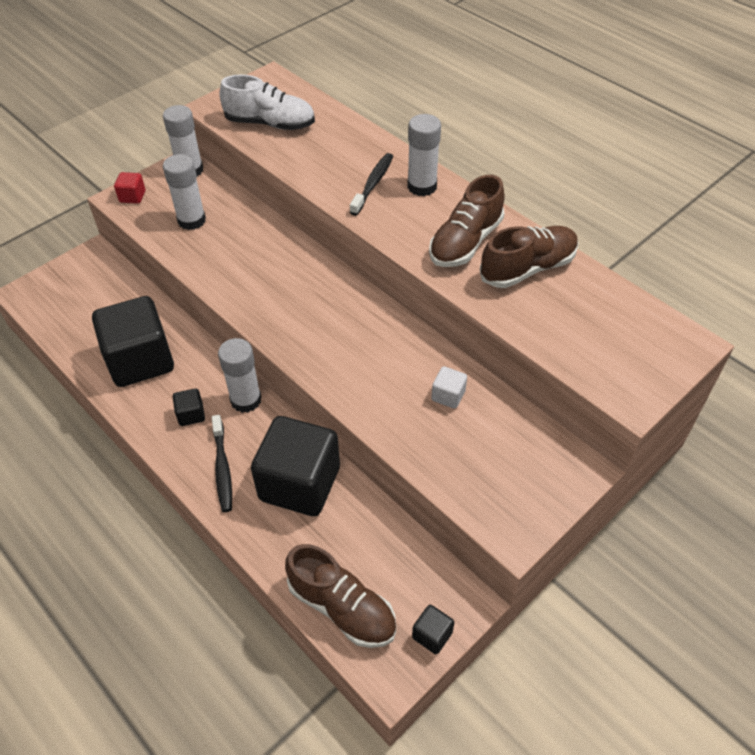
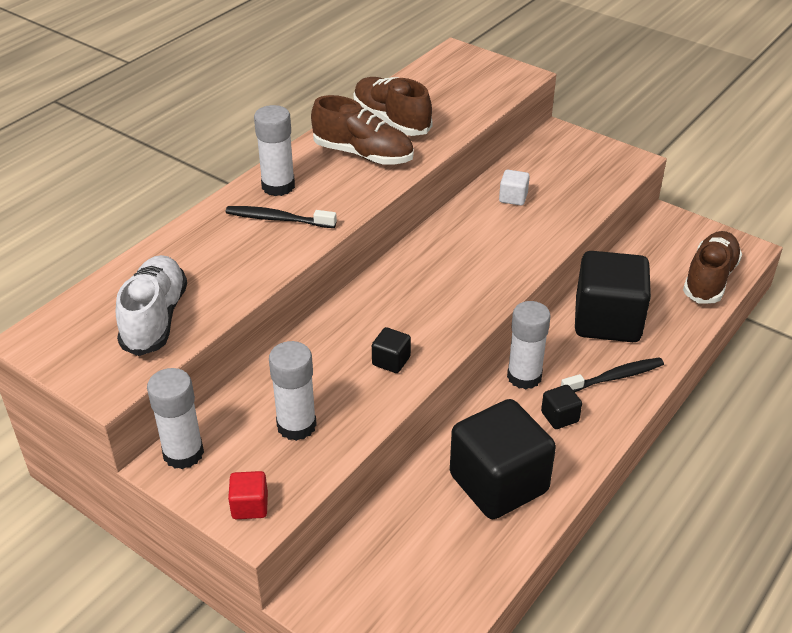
camera: 100 degrees left, 10 degrees down
black cube [412,605,454,654] -> black cube moved to [372,327,411,373]

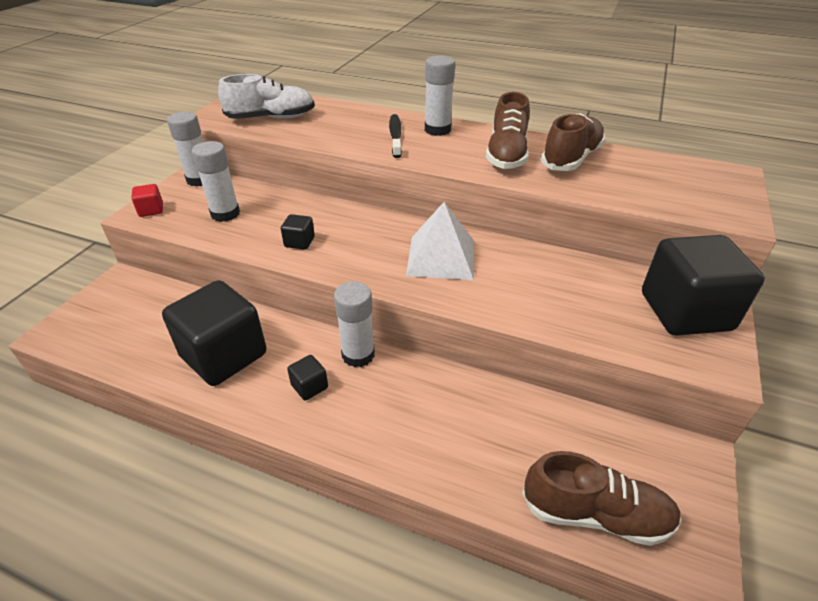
camera: 75 degrees right, 0 degrees up
white cube [499,170,530,206] -> none
black toothbrush [561,357,664,392] -> none
black cube [575,251,651,342] -> black cube moved to [642,235,765,336]
none -> white pyramid [406,202,474,280]

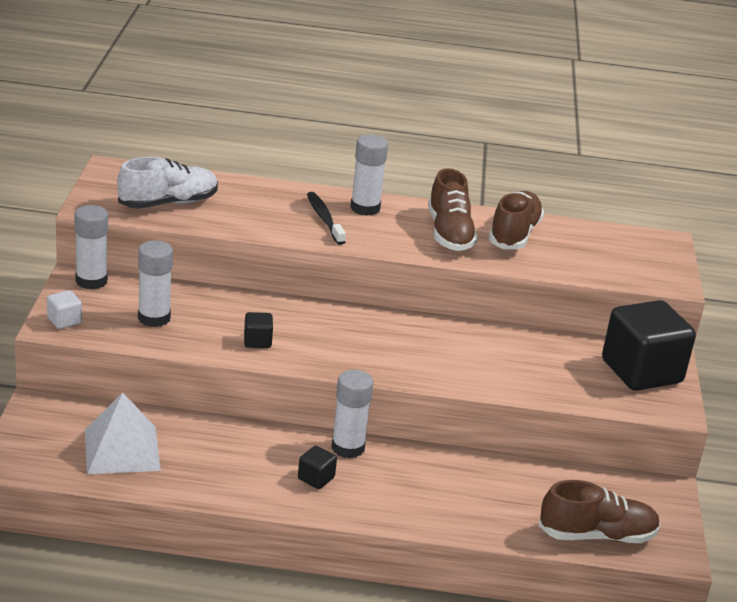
camera: 20 degrees left, 10 degrees down
red cube [131,184,163,217] -> white cube [47,290,82,329]
black cube [162,280,266,386] -> none
white pyramid [406,202,474,280] -> white pyramid moved to [85,393,161,474]

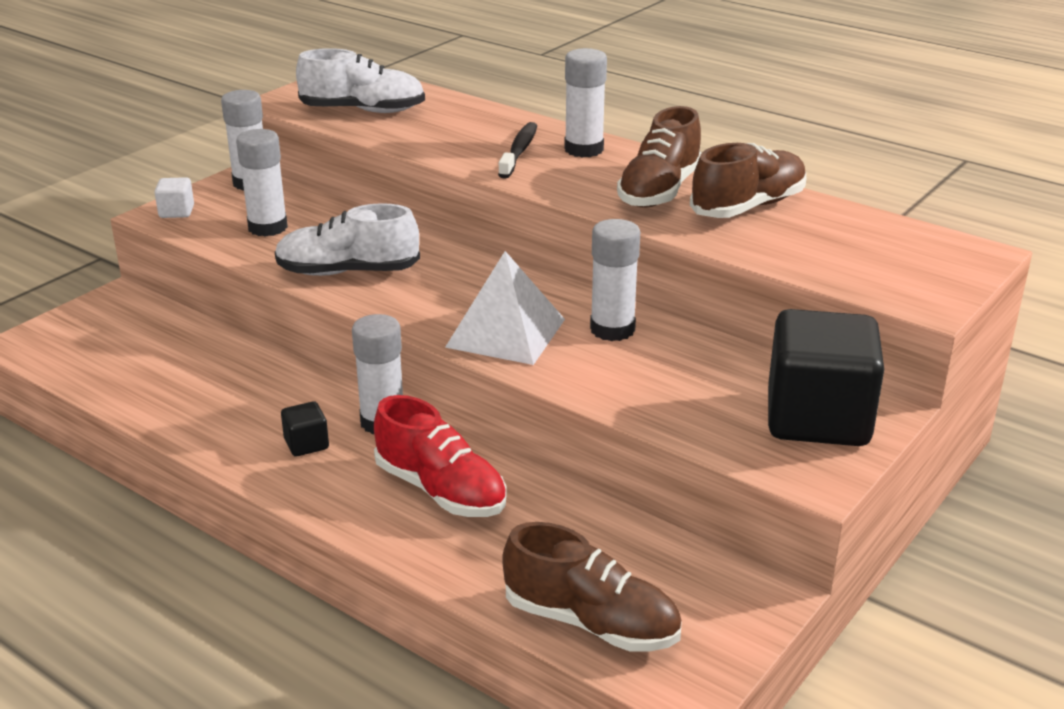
camera: 35 degrees right, 0 degrees up
white pyramid [85,393,161,474] -> white pyramid moved to [445,251,565,365]
black cube [244,312,273,348] -> white shoe [275,203,420,276]
none -> red shoe [374,395,507,517]
none -> white glue stick [590,219,640,341]

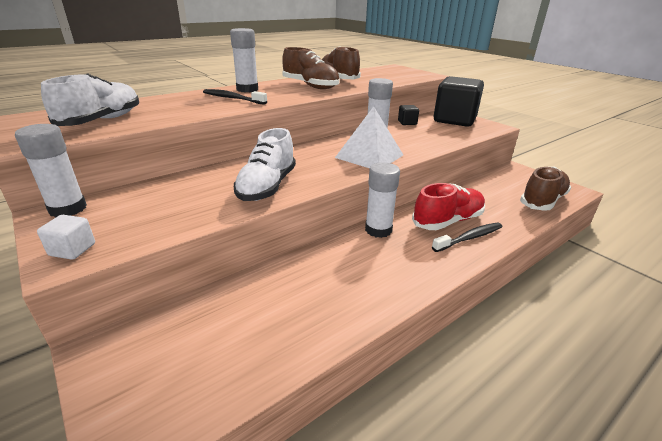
camera: 75 degrees left, 0 degrees up
white glue stick [236,129,288,237] -> none
black cube [281,401,329,456] -> black cube moved to [398,105,419,125]
none -> black toothbrush [432,222,503,252]

